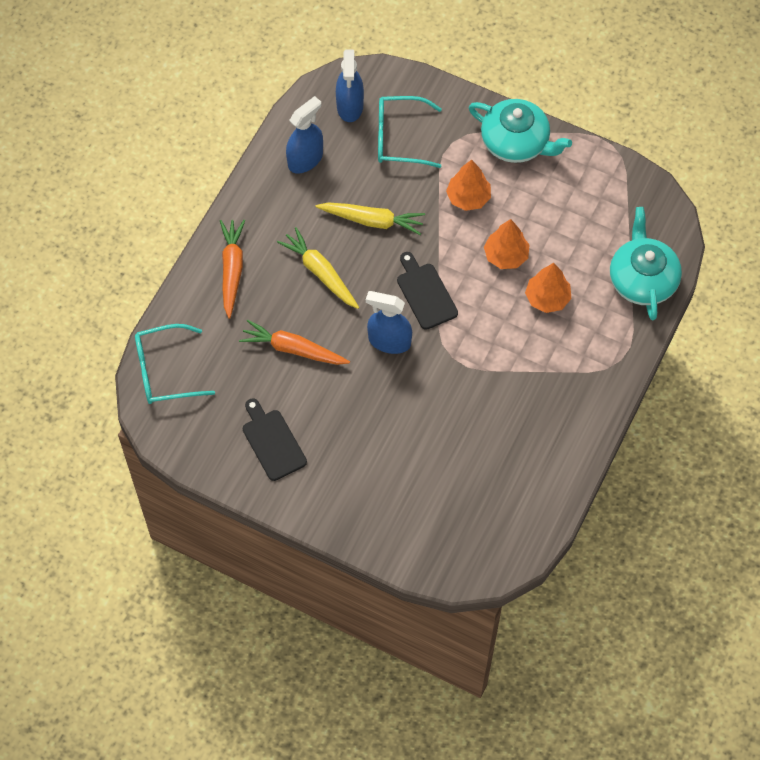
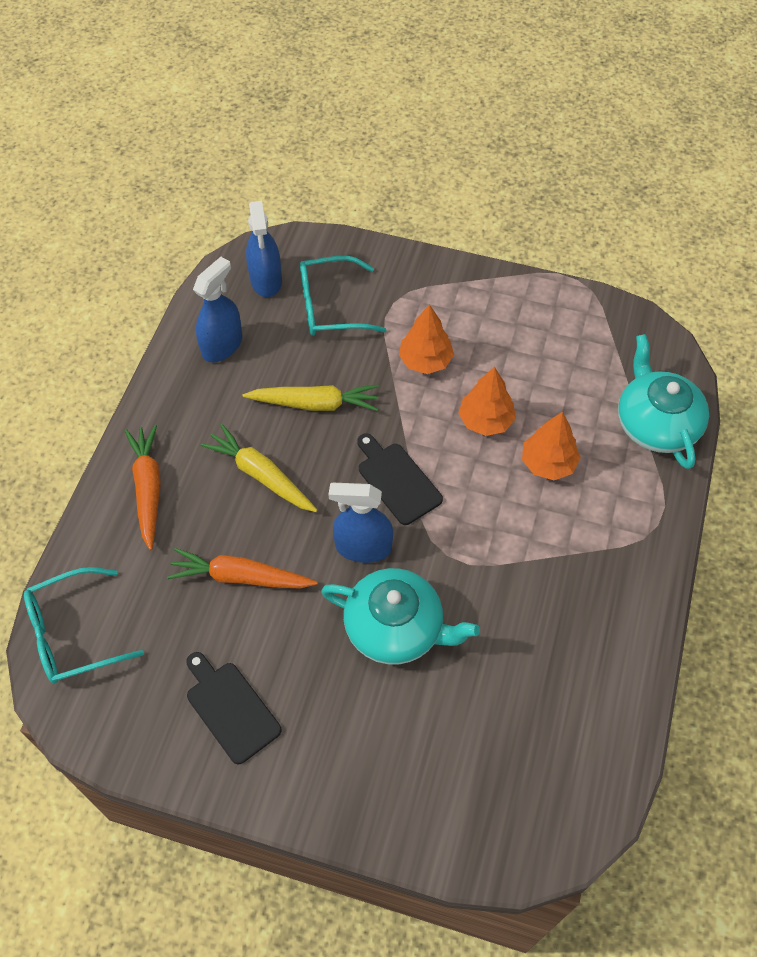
camera: 10 degrees left, 5 degrees down
turquoise teapot [469,99,572,163] -> turquoise teapot moved to [321,568,480,664]

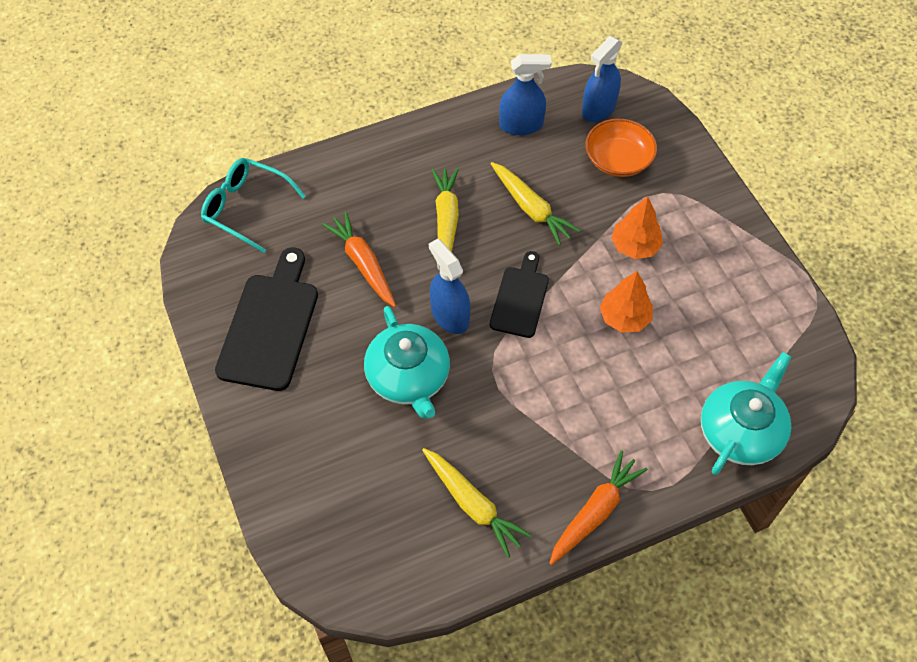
camera: 50 degrees right, 0 degrees up
orange carrot [125,425,161,550] -> orange carrot moved to [549,450,648,565]
black cutting board [186,652,282,764] -> black cutting board [215,248,318,391], size x1.61
turquoise glasses [300,256,386,336] -> orange bowl [585,118,657,177]
orange tree [522,412,581,480] -> none
none -> yellow carrot [422,448,532,558]

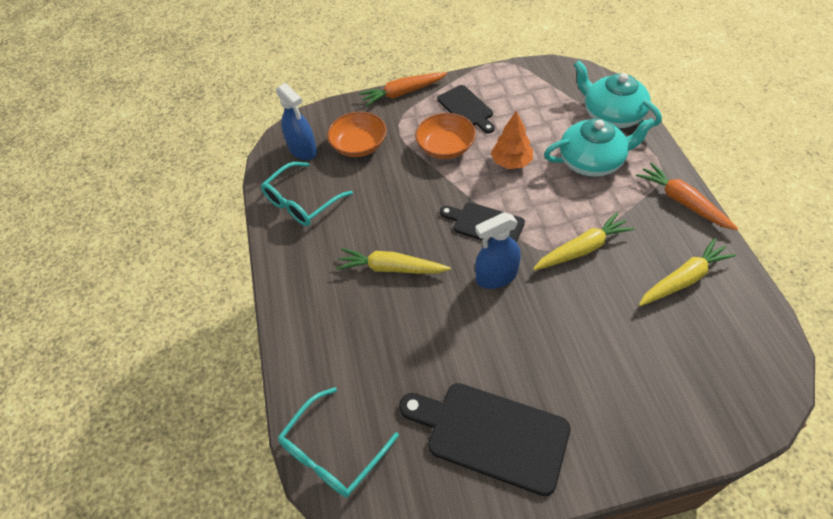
camera: 75 degrees left, 5 degrees down
orange carrot [322,212,396,307] -> orange carrot moved to [359,72,447,107]
turquoise teapot [364,306,450,419] -> turquoise teapot moved to [544,118,656,177]
yellow carrot [490,162,580,246] -> yellow carrot moved to [533,212,635,270]
blue spray bottle [499,54,552,135] -> turquoise glasses [261,162,353,226]
orange tree [611,197,663,259] -> orange bowl [415,113,476,159]
none -> black cutting board [437,85,495,133]

